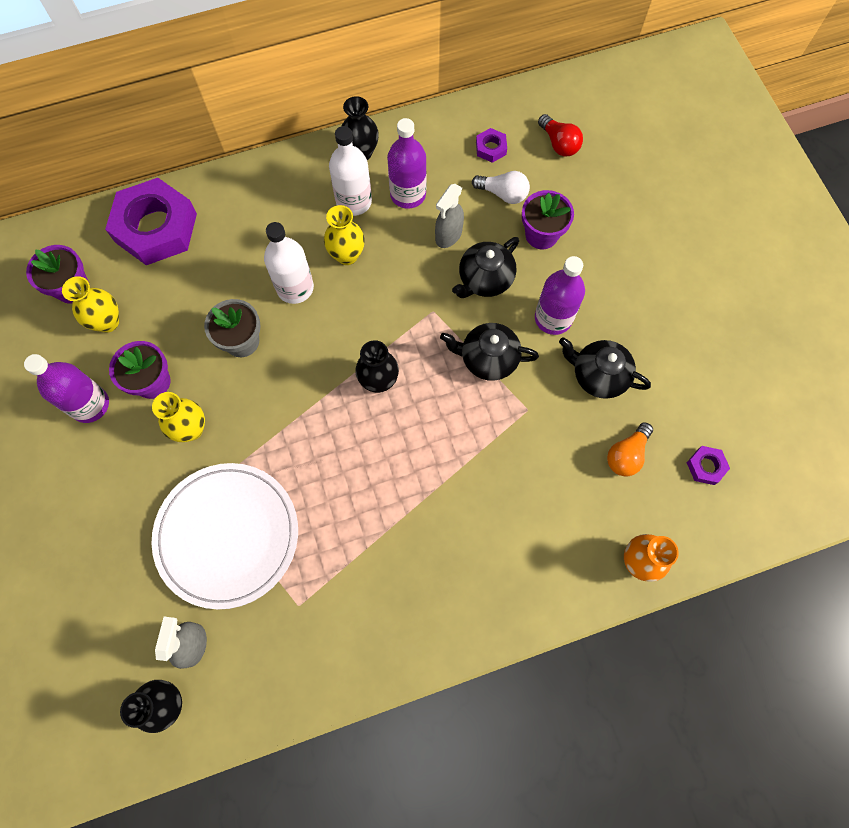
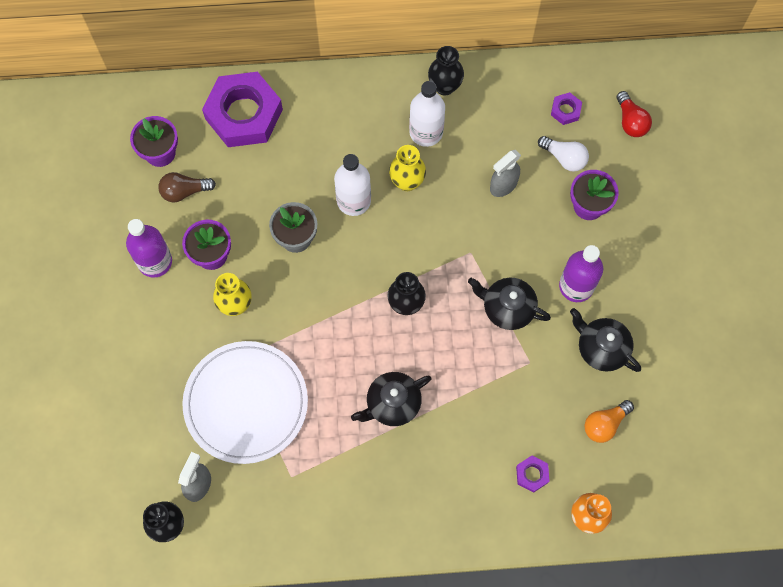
camera: 15 degrees right, 0 degrees up
yellow vase [62,276,119,333] -> brown light bulb [158,172,216,202]
purple bottle [387,118,427,209] -> none
black teapot [452,237,519,298] -> black teapot moved to [351,372,432,426]
purple nut [687,446,730,485] -> purple nut moved to [516,456,550,493]

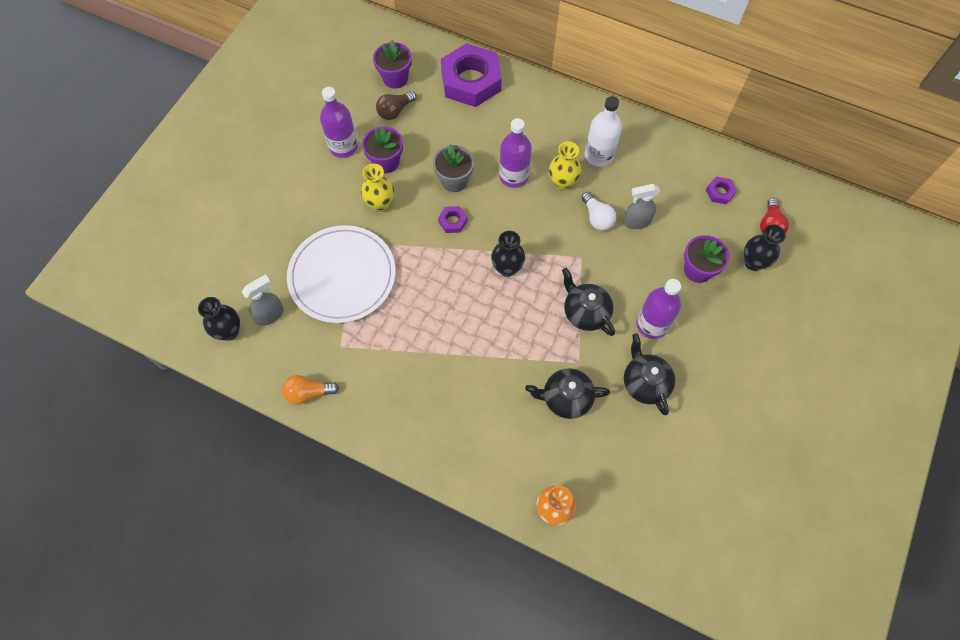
camera: 30 degrees right, 5 degrees down
brown light bulb [158,172,216,202] -> brown light bulb turned 60 degrees counterclockwise [376,91,416,120]
white bottle [334,154,371,216] -> purple bottle [499,118,532,188]
black teapot [351,372,432,426] -> black teapot moved to [525,368,610,419]
black vase [428,46,464,96] -> black vase moved to [744,224,786,271]
purple nut [516,456,550,493] -> purple nut moved to [438,206,468,233]
white light bulb [538,136,589,172] -> white light bulb moved to [581,192,616,231]
orange light bulb [584,400,634,443] -> orange light bulb moved to [282,375,339,405]

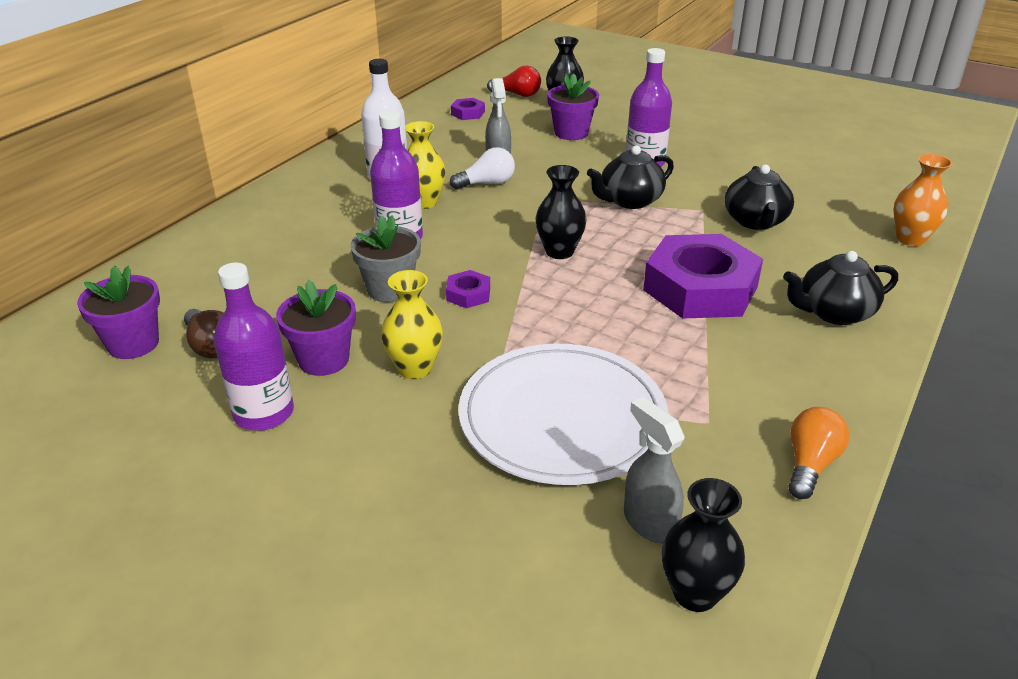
camera: 85 degrees left, 30 degrees down
orange light bulb [282,375,339,405] -> orange light bulb turned 150 degrees counterclockwise [788,407,850,499]
purple nut [441,43,502,107] -> purple nut moved to [643,234,763,319]
black teapot [624,333,675,415] -> black teapot moved to [783,251,898,325]

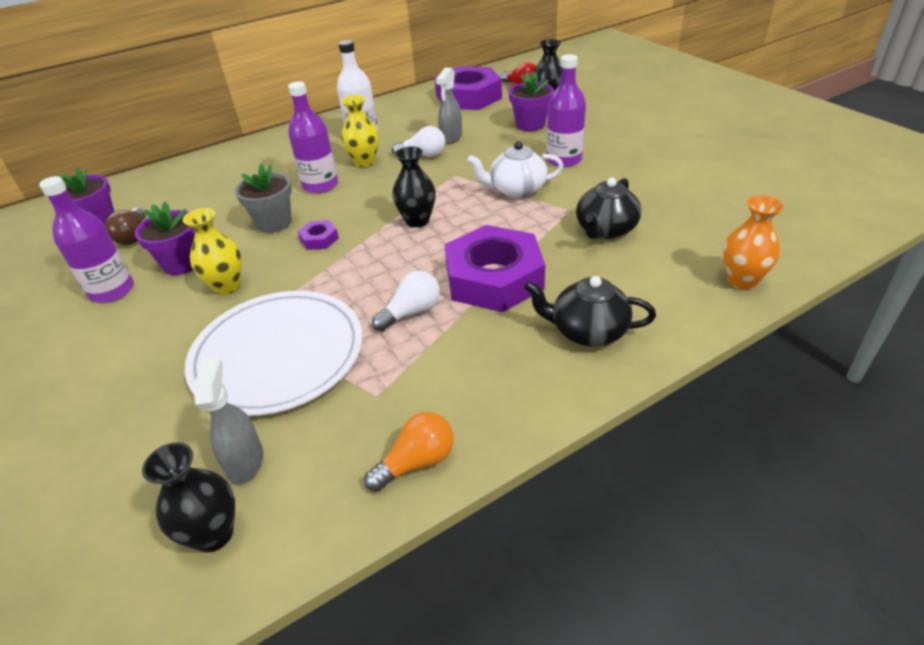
camera: 30 degrees right, 5 degrees up
purple nut [451,98,485,120] -> purple nut [434,66,502,110], size x2.41
black teapot [587,145,674,209] -> white teapot [467,141,563,198]
none -> white light bulb [372,271,440,331]

